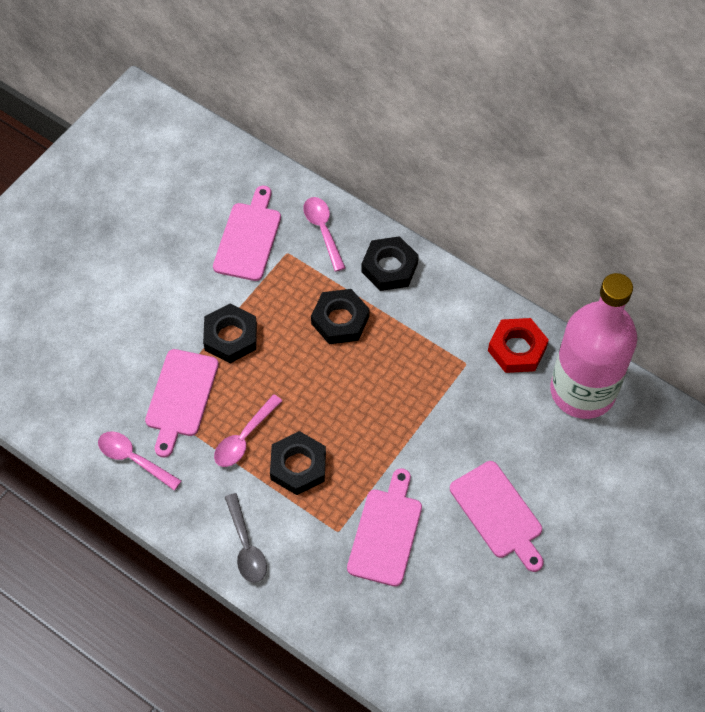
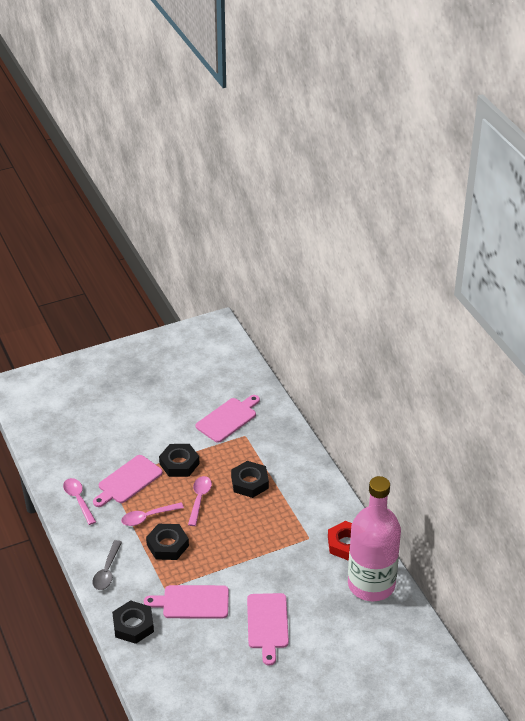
camera: 30 degrees right, 20 degrees down
pink spoon [303,197,345,272] -> pink spoon moved to [188,476,212,526]
pink cutting board [347,468,422,587] -> pink cutting board turned 135 degrees counterclockwise [144,585,229,619]
black nut [361,236,419,291] -> black nut moved to [112,600,154,644]

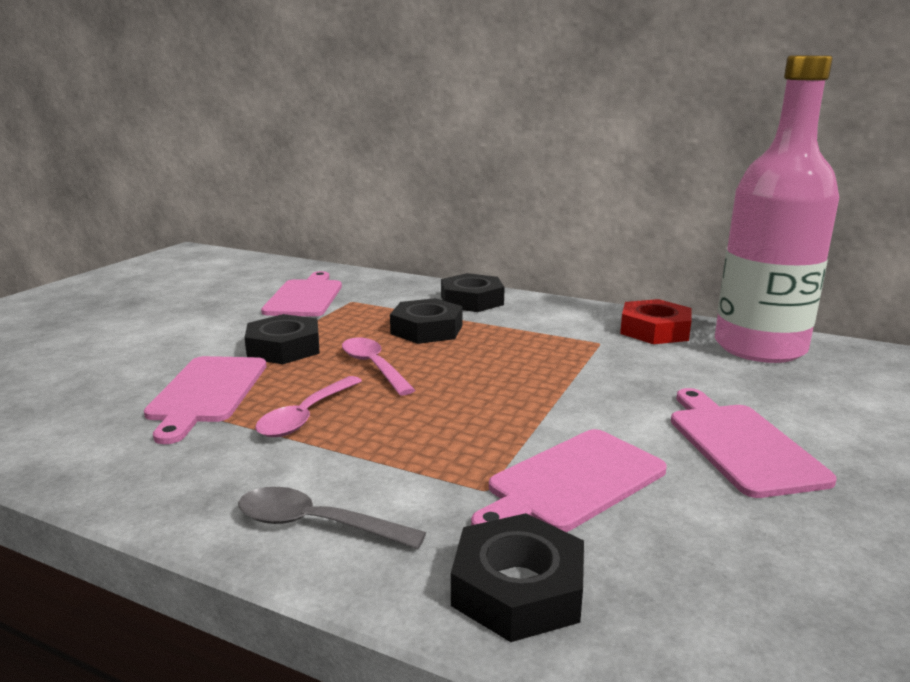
camera: 40 degrees left, 20 degrees down
pink spoon [63,478,96,525] -> none
grey spoon [92,540,122,590] -> grey spoon turned 135 degrees clockwise [238,487,426,549]
black nut [146,524,189,560] -> black nut moved to [441,273,505,312]
pink cutting board [247,593,289,666] -> pink cutting board turned 150 degrees counterclockwise [671,388,837,498]

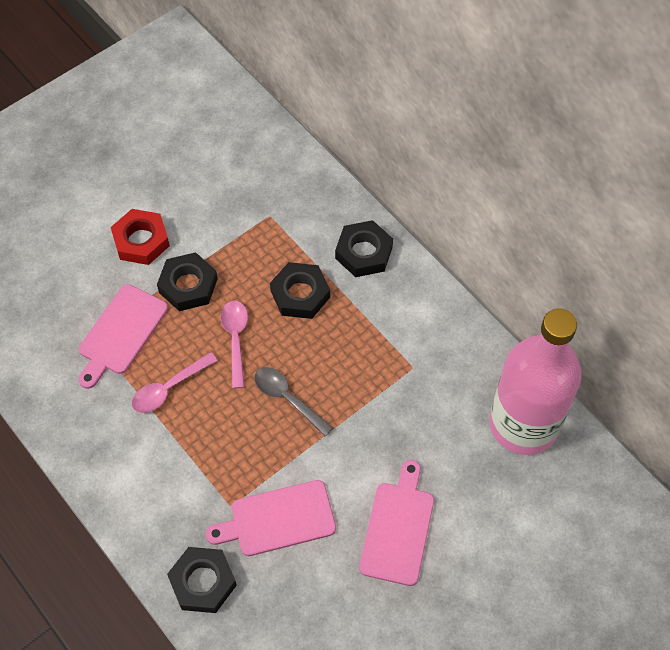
camera: 25 degrees right, 40 degrees up
grey spoon [238,487,426,549] -> grey spoon moved to [254,367,333,437]
pink cutting board [261,271,342,317] -> none
red nut [620,299,692,344] -> red nut moved to [111,209,170,265]

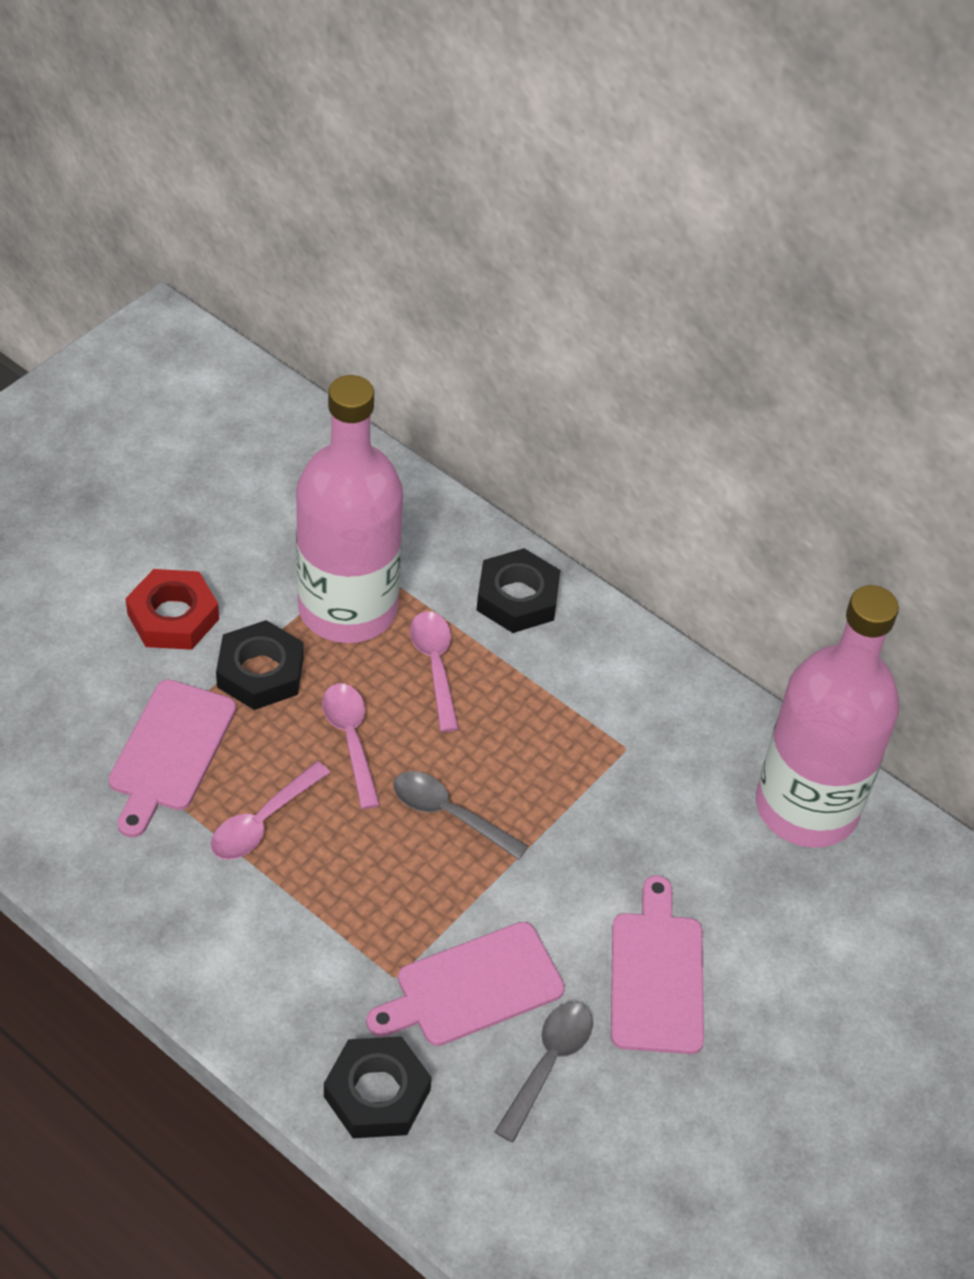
camera: 15 degrees left, 10 degrees down
black nut [270,262,330,319] -> pink spoon [410,611,459,732]
none -> pink bottle [296,375,403,643]
none -> grey spoon [495,1002,593,1142]

